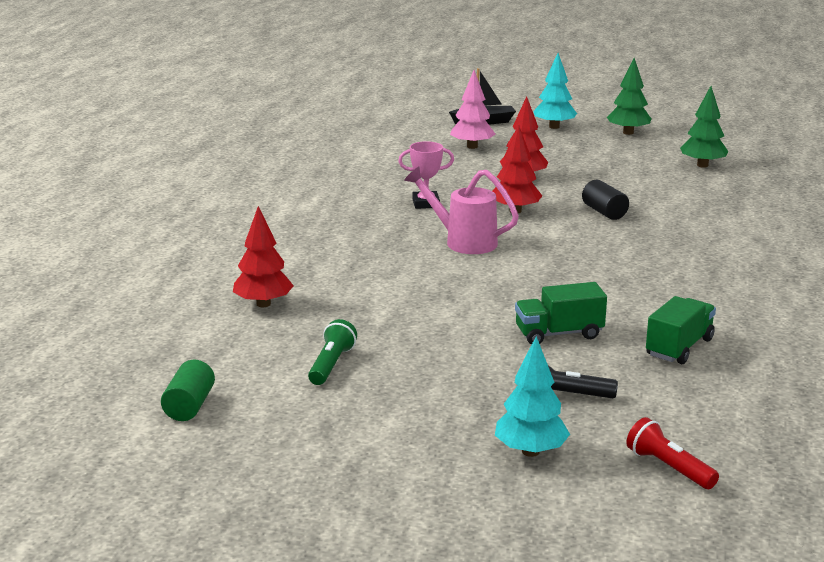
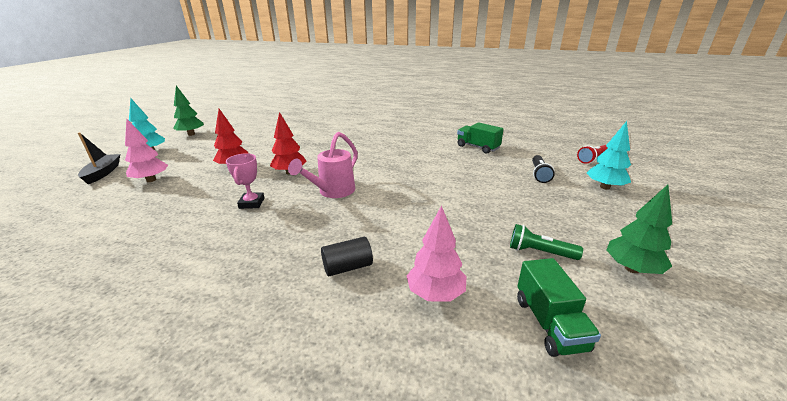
camera: 85 degrees left, 5 degrees up
green cylinder [161,360,215,421] -> none
red tree [233,206,293,307] -> pink tree [407,205,467,302]
green truck [515,282,607,345] -> green truck moved to [517,258,601,357]
black cylinder [582,180,629,220] -> black cylinder moved to [321,237,373,276]
green tree [680,86,729,168] -> green tree moved to [607,185,672,274]

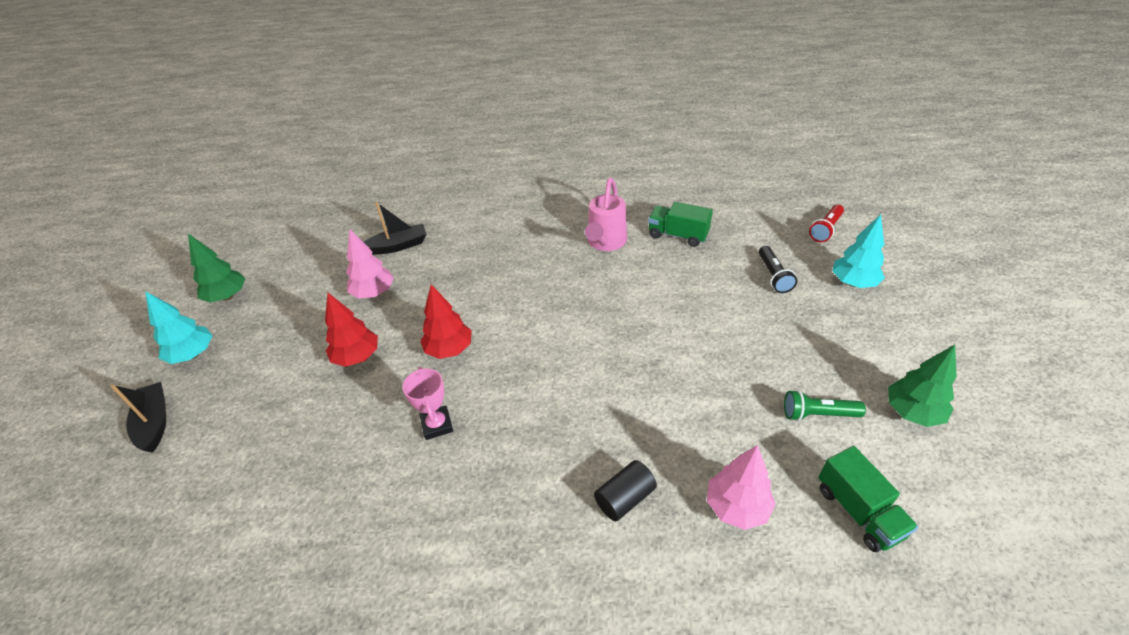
camera: 15 degrees left, 15 degrees up
pink tree [125,118,168,182] -> pink tree moved to [346,229,394,299]
pink watering can [288,132,358,198] -> pink watering can moved to [585,178,627,251]
none -> black boat [364,202,426,255]

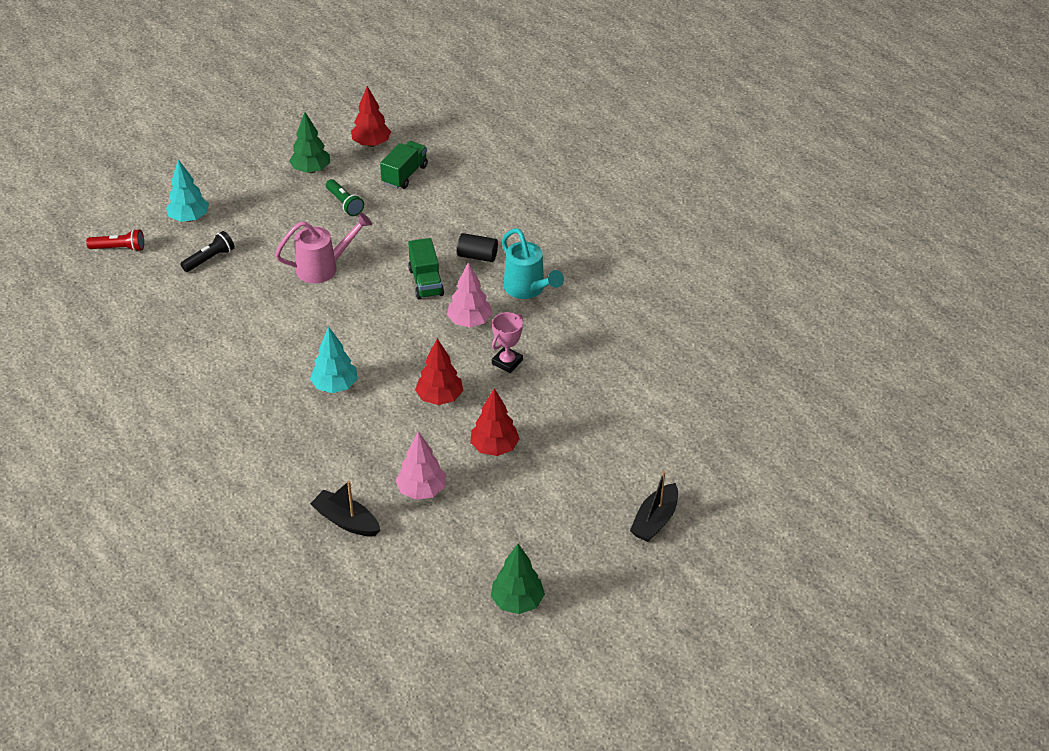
camera: 130 degrees left, 0 degrees up
turquoise tree [145,291,213,364] -> turquoise tree moved to [310,326,358,393]
pink watering can [585,178,627,251] -> pink watering can moved to [275,212,372,283]
green truck [648,202,713,247] -> green truck moved to [408,238,444,299]
pink tree [707,445,776,530] -> pink tree moved to [447,262,492,327]
none -> red tree [351,86,391,147]
none -> turquoise watering can [502,228,564,299]

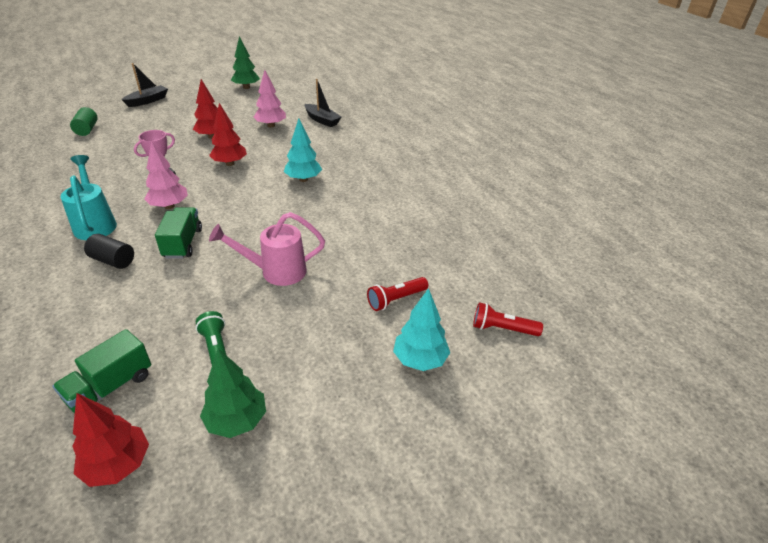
camera: 170 degrees left, 5 degrees down
black flashlight [180,231,235,272] -> red flashlight [367,277,428,311]
none -> green cylinder [70,107,98,136]

